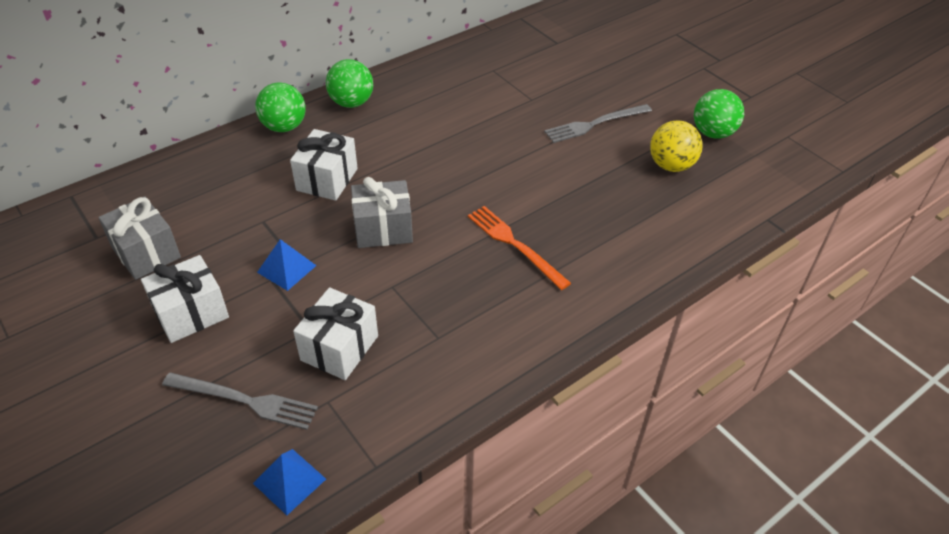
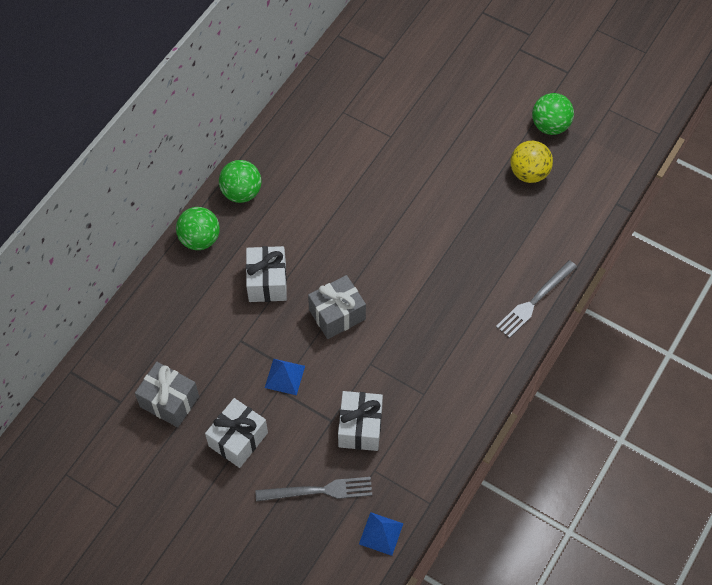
camera: 20 degrees left, 15 degrees up
orange fork [468,206,571,290] -> none
grey fork [544,104,652,143] -> grey fork moved to [496,260,577,338]

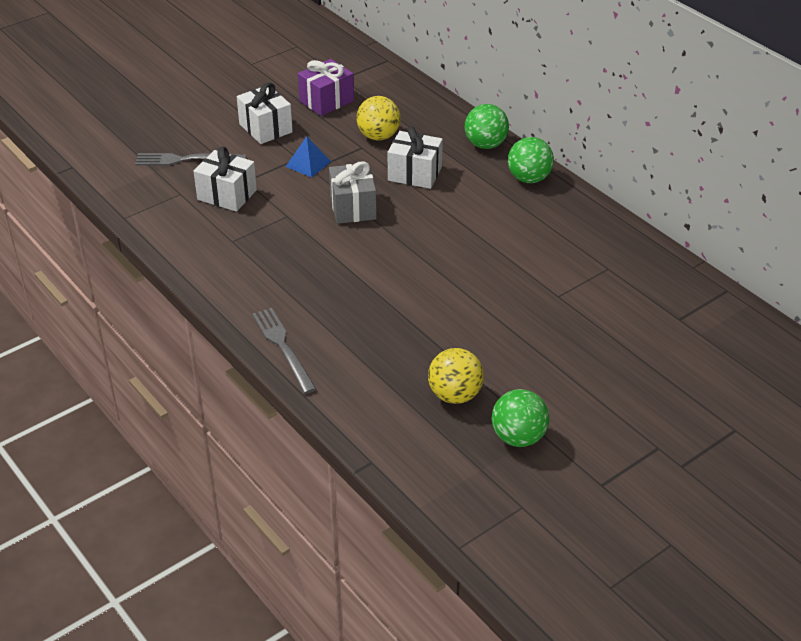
camera: 110 degrees right, 20 degrees down
grey gift [135,362,199,427] -> purple gift [298,59,354,116]
grey fork [255,477,372,502] -> grey fork turned 75 degrees clockwise [135,153,246,165]
blue pyramid [359,512,404,556] -> none
none -> yellow ball [356,96,401,141]

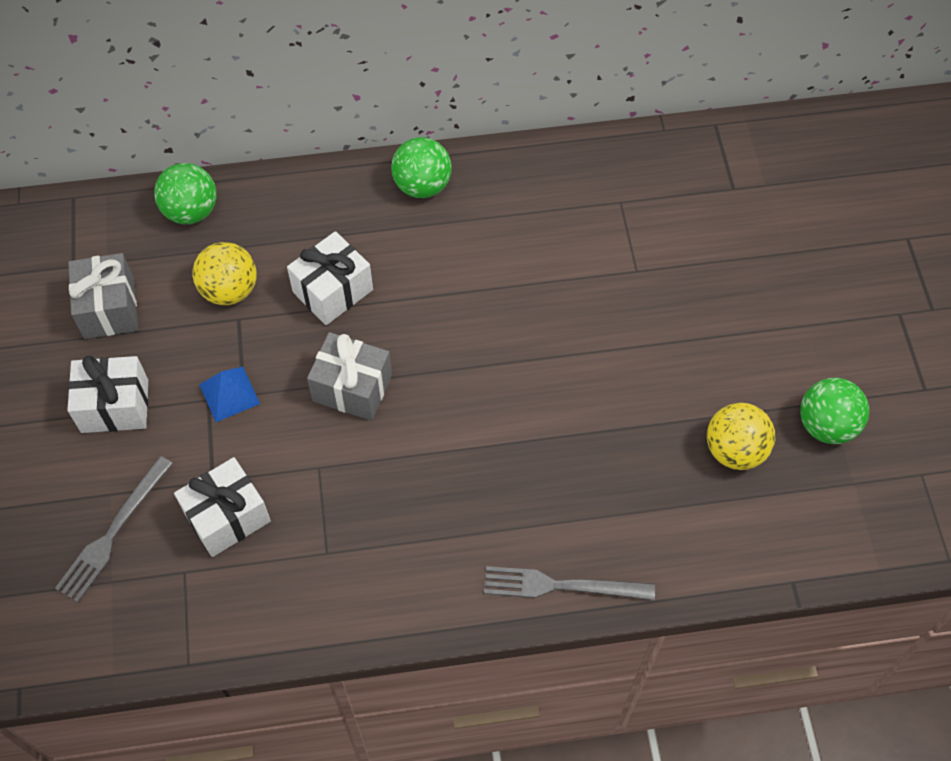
camera: 60 degrees left, 20 degrees up
purple gift [298,59,354,116] -> grey gift [68,253,138,339]
green ball [465,104,509,149] -> green ball moved to [154,163,217,224]

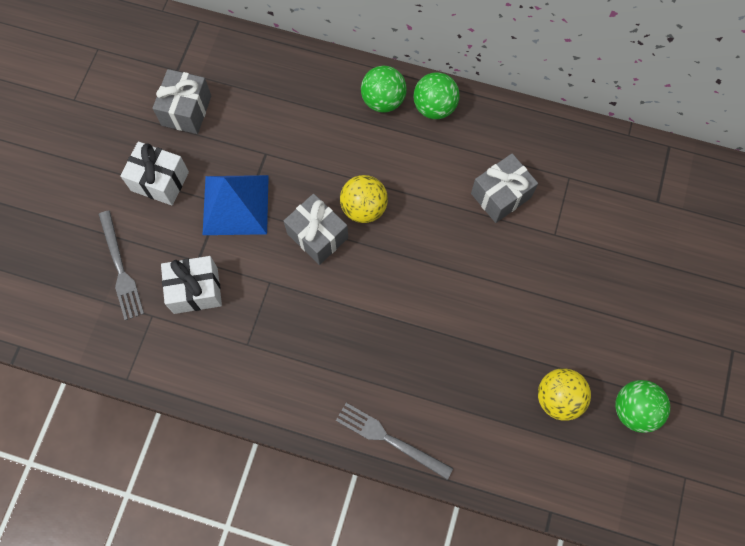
camera: 25 degrees right, 10 degrees up
grey fork [55,456,173,602] -> grey fork turned 75 degrees counterclockwise [98,210,144,320]
green ball [154,163,217,224] -> green ball moved to [361,66,407,113]
yellow ball [193,242,257,305] -> yellow ball moved to [340,175,388,223]
blue pyramid [199,367,260,422] -> blue pyramid [203,175,269,235], size x1.87
white gift [287,231,373,325] -> none
none -> grey gift [471,153,538,223]

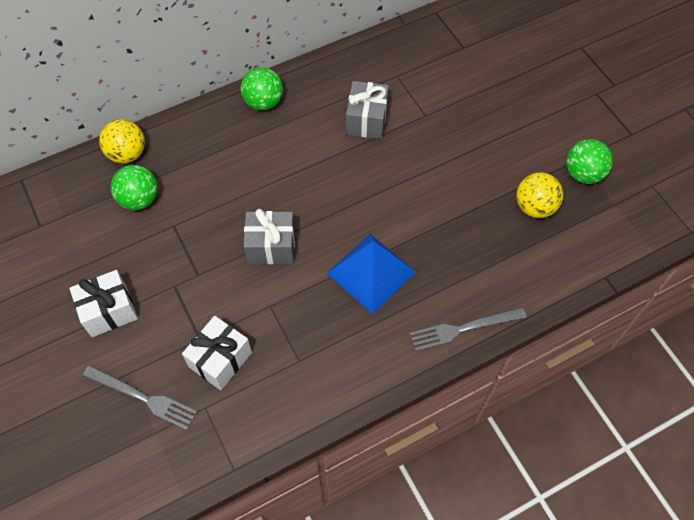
camera: 45 degrees left, 10 degrees down
grey gift [153,69,211,134] -> none
blue pyramid [203,175,269,235] -> blue pyramid moved to [326,234,416,314]
yellow ball [340,175,388,223] -> yellow ball moved to [99,119,145,164]
green ball [361,66,407,113] -> green ball moved to [111,165,158,211]

